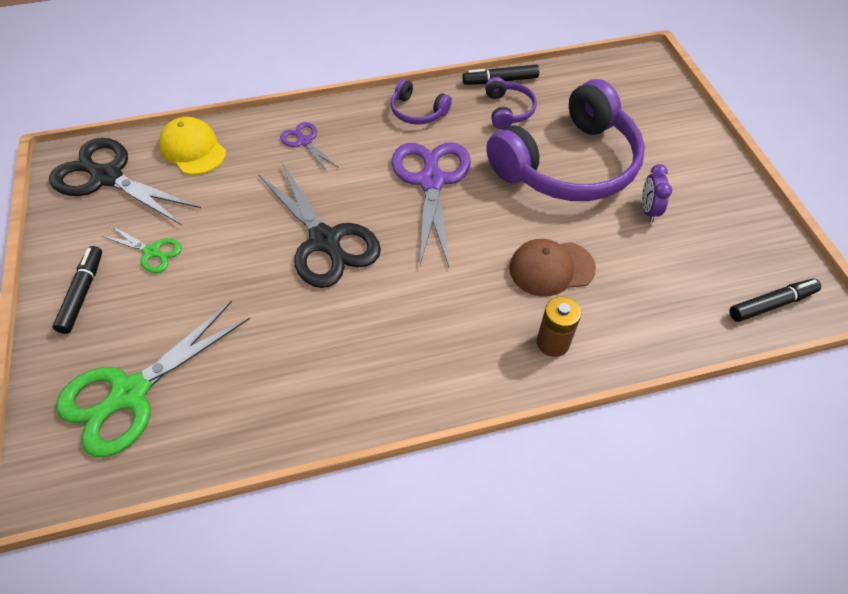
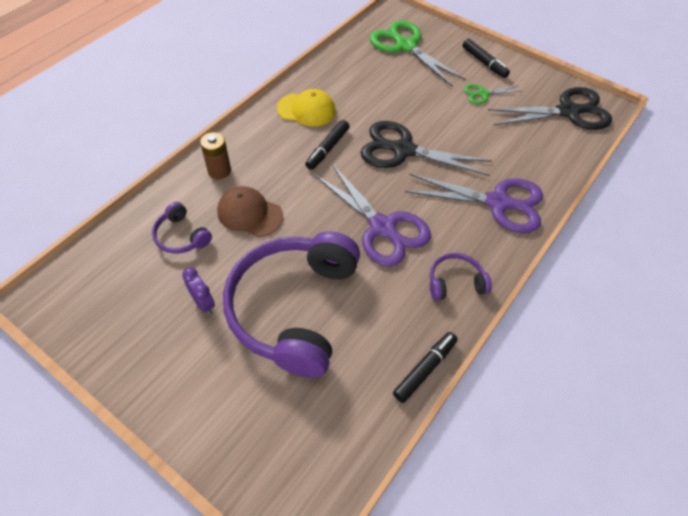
camera: 140 degrees right, 0 degrees up
green scissors [56,301,250,457] -> green scissors turned 45 degrees counterclockwise [370,20,466,87]
yellow cap [159,117,226,175] -> yellow cap moved to [277,89,336,127]
purple scissors [280,122,339,172] -> purple scissors [405,173,543,233], size x2.03
purple headphones [485,77,537,129] -> purple headphones moved to [152,202,212,254]
brown cap [509,239,596,297] -> brown cap turned 105 degrees counterclockwise [217,186,283,237]
black marker [730,279,821,322] -> black marker moved to [305,120,350,170]

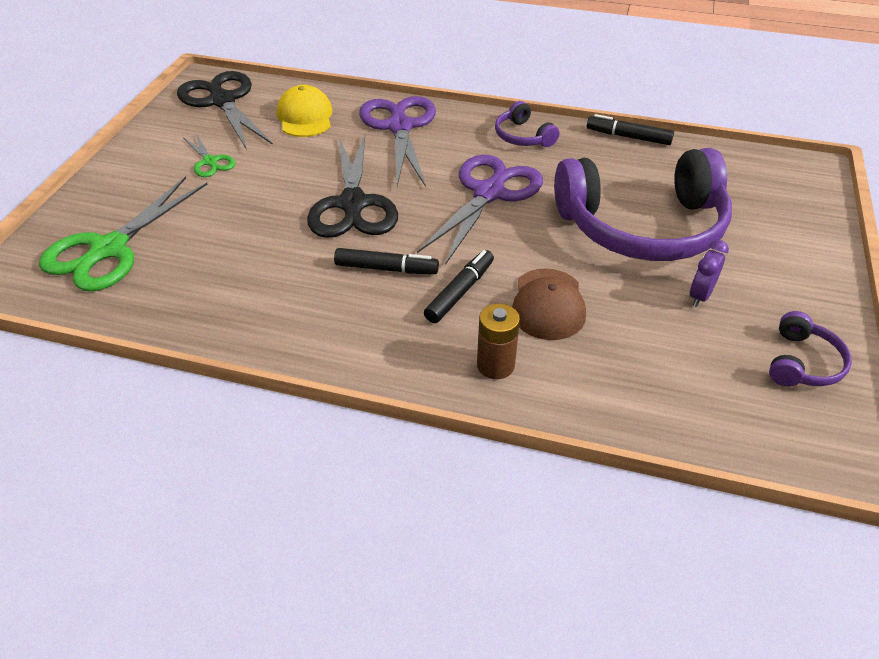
camera: 110 degrees left, 10 degrees down
purple headphones [152,202,212,254] -> purple headphones moved to [769,311,852,387]
yellow cap [277,89,336,127] -> yellow cap moved to [277,85,332,137]
black marker [462,39,510,78] -> black marker moved to [424,250,494,323]

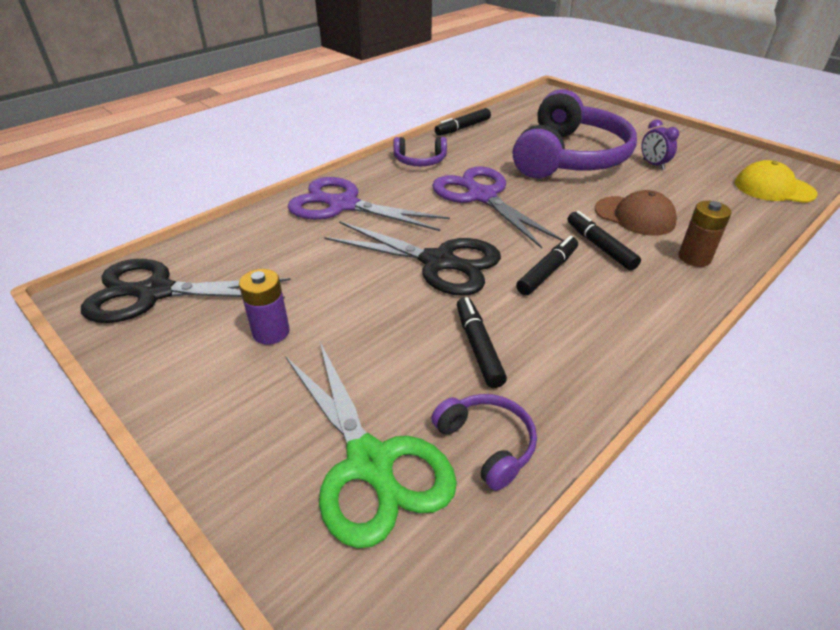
camera: 60 degrees left, 5 degrees down
green scissors [183,134,235,177] -> purple battery [239,269,290,345]
yellow cap [277,85,332,137] -> yellow cap moved to [735,160,817,203]
purple headphones [769,311,852,387] -> purple headphones moved to [431,394,537,491]
none -> black marker [457,297,507,388]

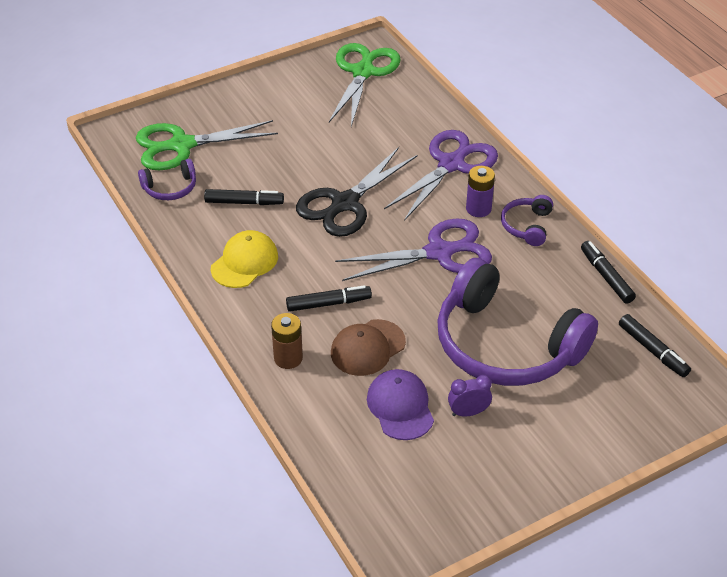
camera: 105 degrees right, 5 degrees up
black scissors [81,259,291,323] -> green scissors [329,43,401,127]
purple battery [239,269,290,345] -> purple battery moved to [466,166,495,217]
black marker [516,236,578,296] -> black marker moved to [619,314,691,377]
yellow cap [735,160,817,203] -> yellow cap moved to [211,230,278,288]
none -> purple cap [367,369,434,440]

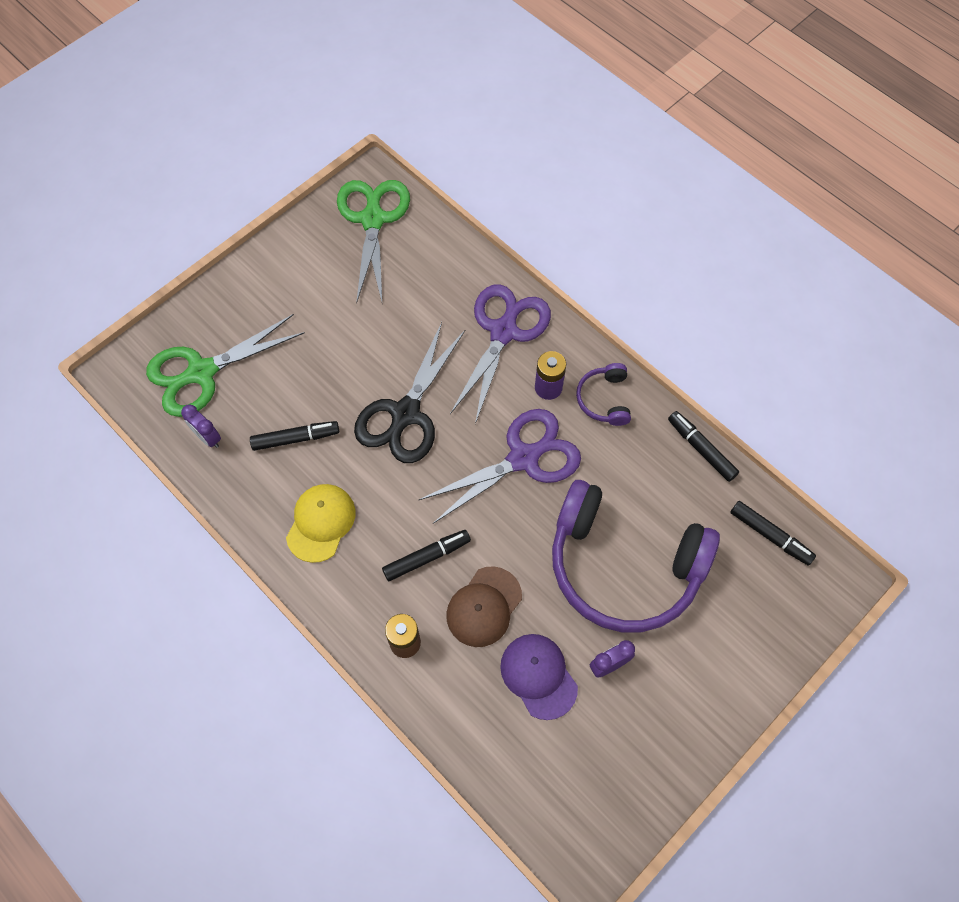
camera: 15 degrees left, 20 degrees up
purple headphones [138,159,196,200] -> purple clock [181,404,221,448]

